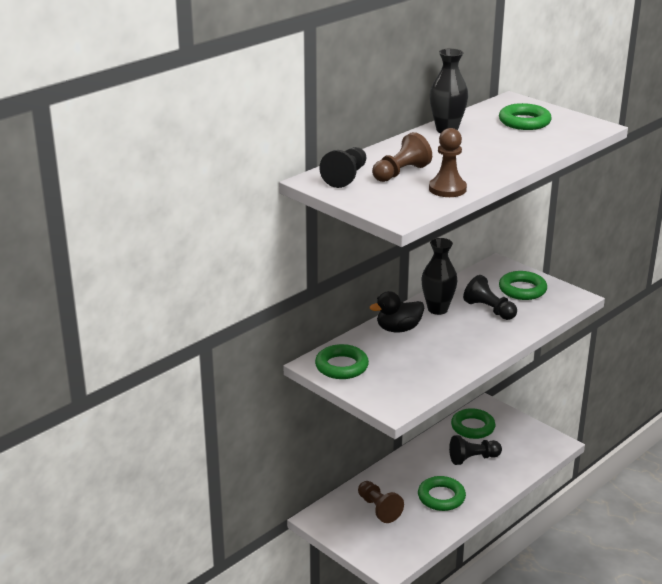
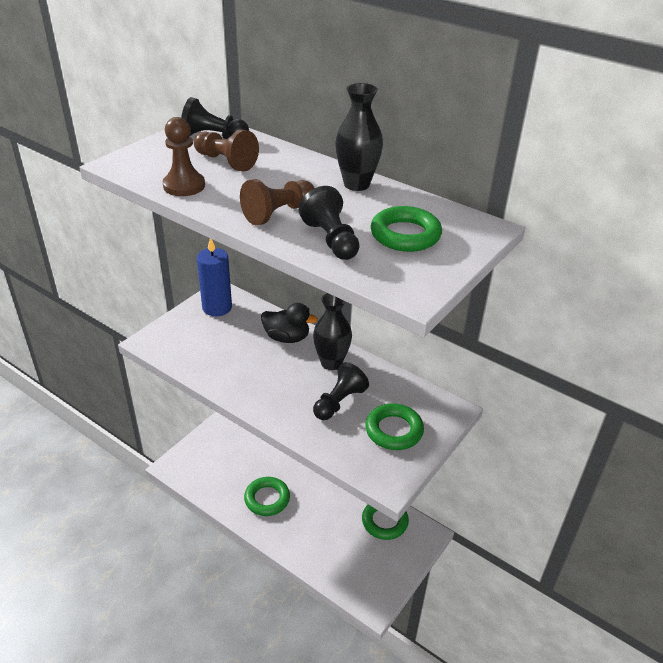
camera: 80 degrees right, 10 degrees up
green ring [315,344,369,379] -> blue candle [197,239,232,316]
brown pawn [358,481,404,523] -> brown pawn moved to [240,179,314,225]
black duck [370,291,424,332] -> black duck turned 135 degrees clockwise [261,303,318,343]
black pawn [449,435,502,465] -> black pawn moved to [299,186,359,260]

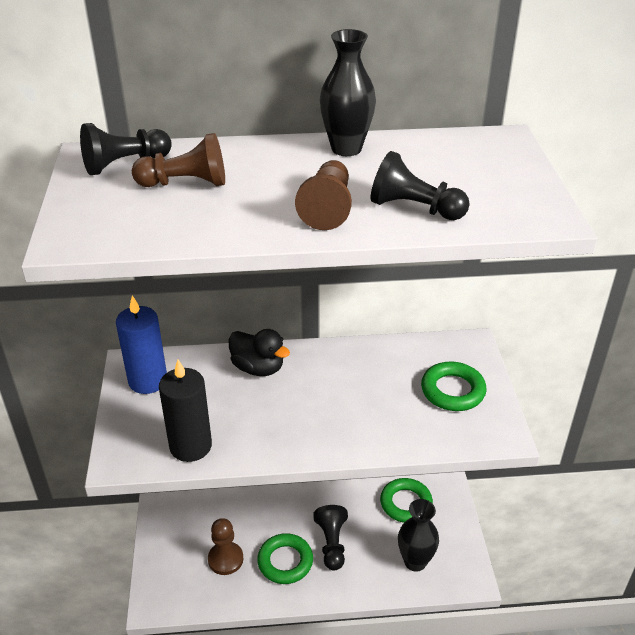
camera: 40 degrees left, 0 degrees up
brown pawn [163,117,205,196] -> brown pawn moved to [208,518,243,575]
black duck [261,303,318,343] -> black duck turned 60 degrees clockwise [228,329,290,376]
black vase [313,293,352,370] -> black vase moved to [398,499,439,572]
black pawn [313,362,369,420] -> black pawn moved to [313,505,348,571]
green ring [371,206,442,252] -> none
none -> black candle [159,360,212,462]

